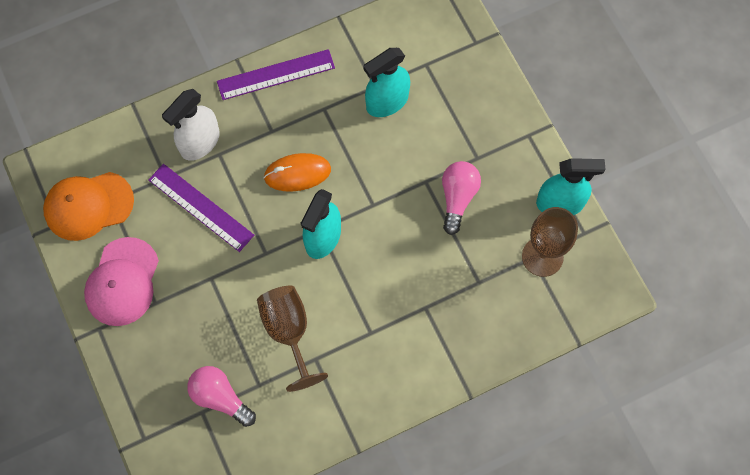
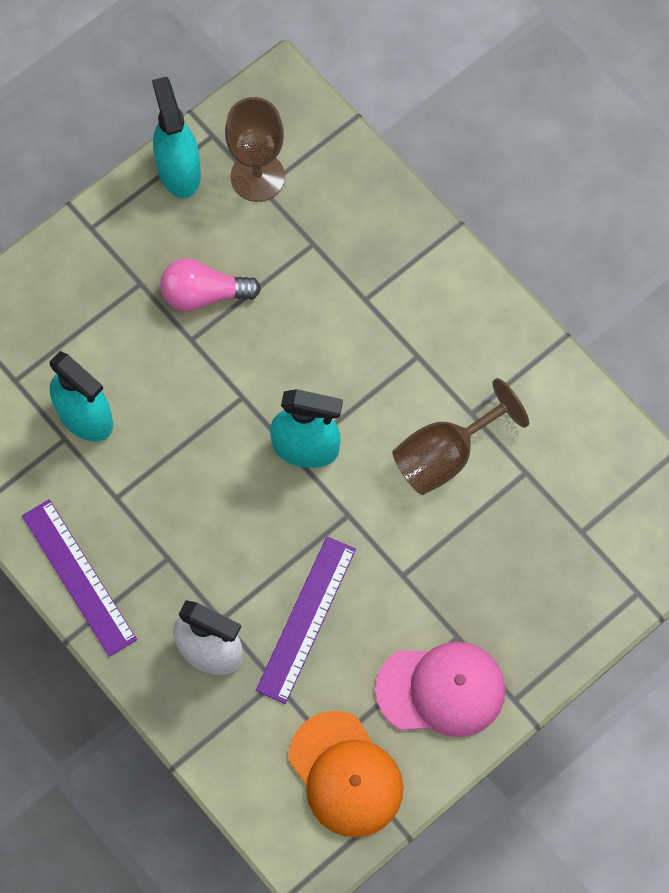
camera: 105 degrees left, 0 degrees up
pink light bulb [187,366,256,427] -> none
orange mouse [263,153,331,192] -> none

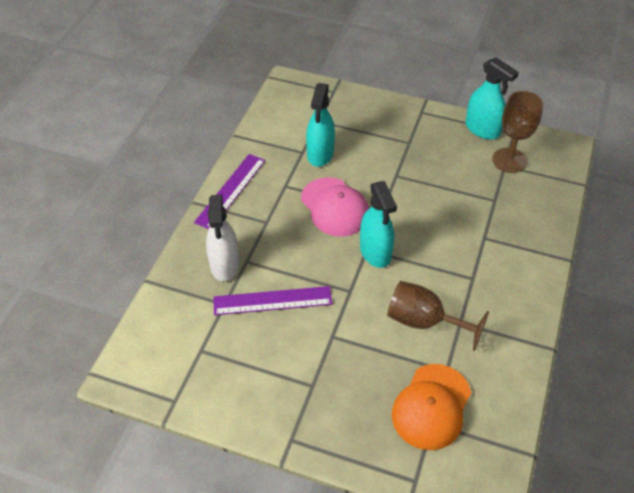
camera: 60 degrees right, 20 degrees down
turquoise spray bottle [152,77,201,198] -> turquoise spray bottle turned 90 degrees clockwise [465,57,519,140]
pink light bulb [161,259,261,312] -> none
orange cap [289,711,403,837] -> orange cap moved to [392,364,471,450]
pink cap [375,642,506,737] -> pink cap moved to [301,177,369,237]

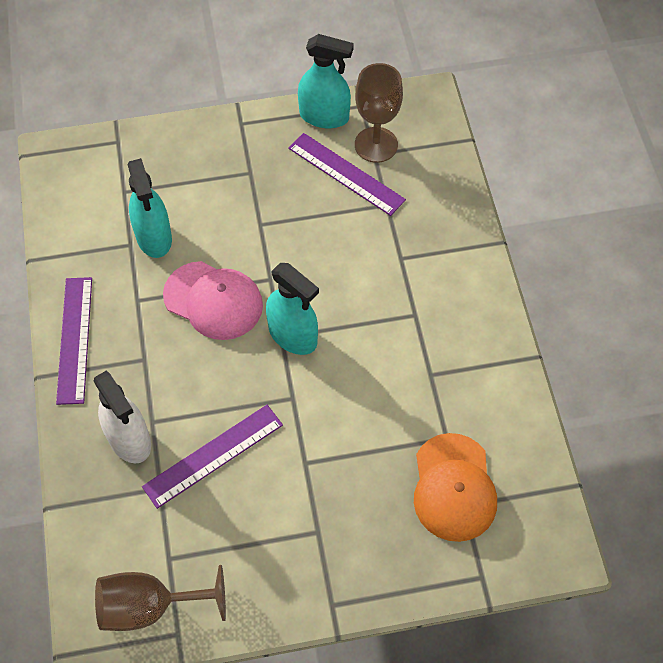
camera: 30 degrees left, 10 degrees up
brown goblet [387,281,489,351] -> brown goblet moved to [95,565,226,631]
none -> purple ruler [288,133,406,216]

